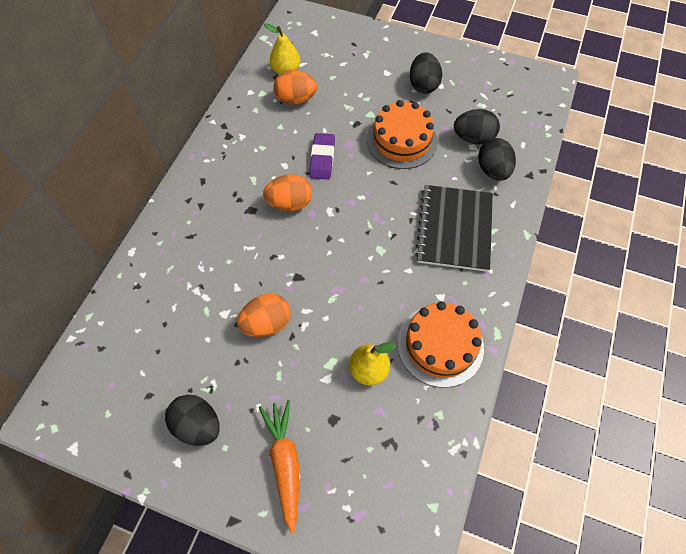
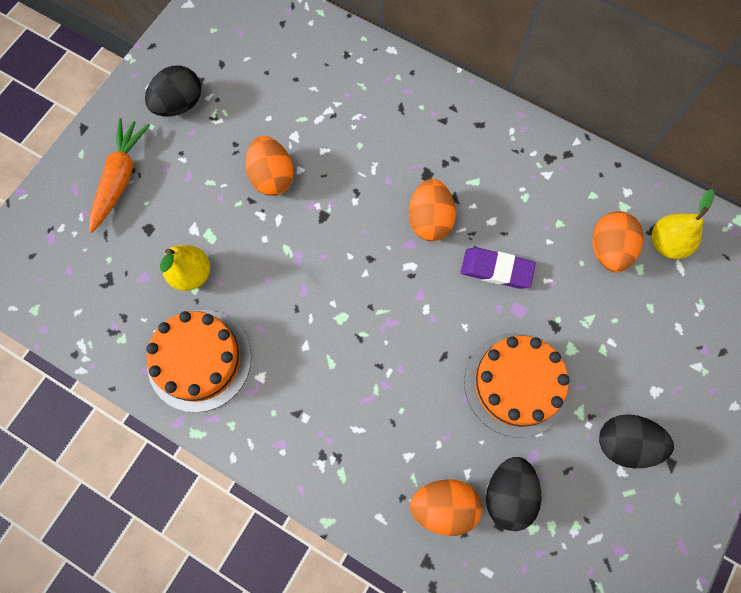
camera: 100 degrees right, 10 degrees up
orange carrot [259,400,299,534] -> orange carrot turned 75 degrees counterclockwise [89,118,150,233]
black notebook [415,185,493,272] -> none
black egg [478,138,516,181] -> orange egg [410,479,482,536]

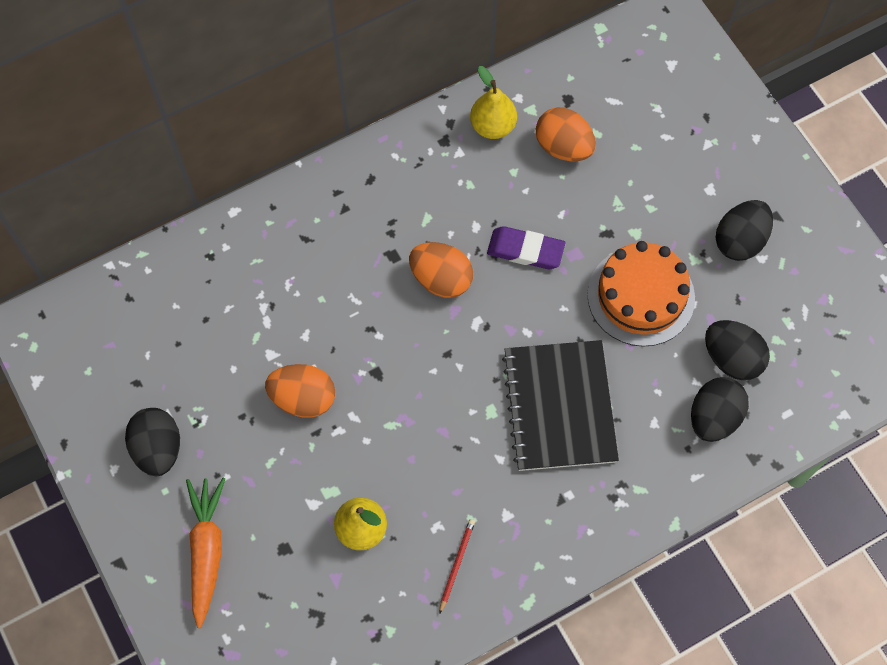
camera: 60 degrees left, 5 degrees down
orange carrot [89,118,150,233] -> orange carrot turned 45 degrees clockwise [186,478,225,628]
orange cake [146,310,251,412] -> red pencil [439,519,475,614]
orange egg [410,479,482,536] -> black egg [691,377,749,442]
purple eraser [461,247,536,289] -> purple eraser turned 60 degrees clockwise [487,226,565,269]
yellow pear [652,189,714,259] -> yellow pear moved to [470,66,517,139]
none -> black notebook [502,340,619,471]

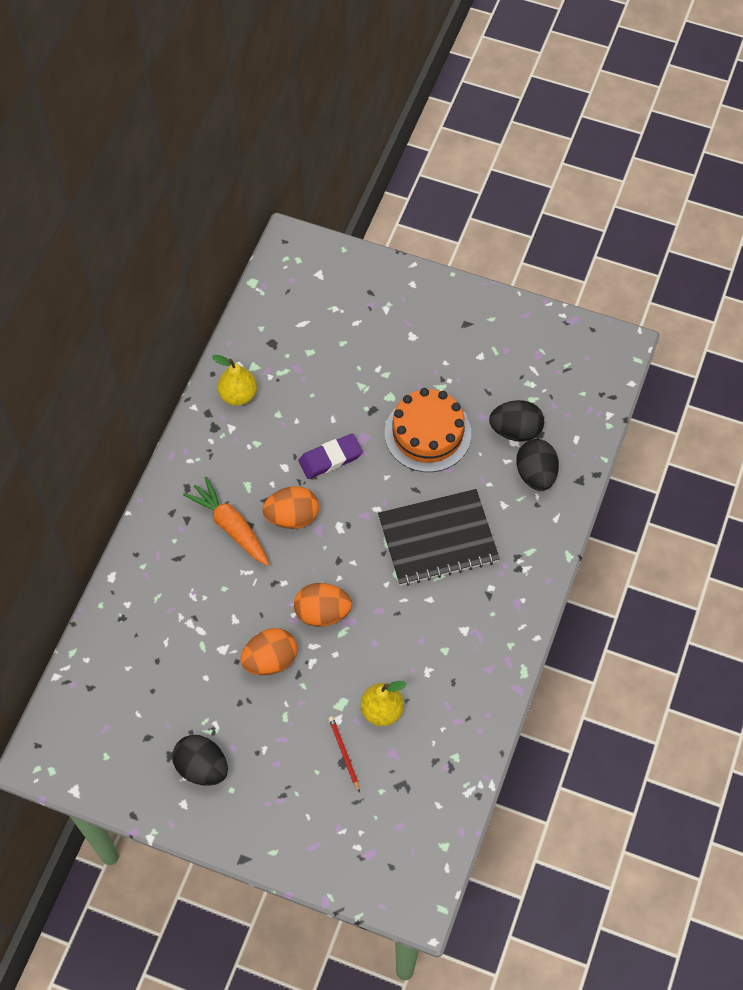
camera: 40 degrees left, 5 degrees down
orange carrot [186,478,225,628] -> orange carrot moved to [183,476,269,566]
red pencil [439,519,475,614] -> red pencil moved to [329,716,360,793]
black notebook [502,340,619,471] -> black notebook turned 60 degrees counterclockwise [378,489,500,586]
orange egg [536,107,596,161] -> orange egg moved to [294,583,352,627]
black egg [715,200,773,261] -> none

